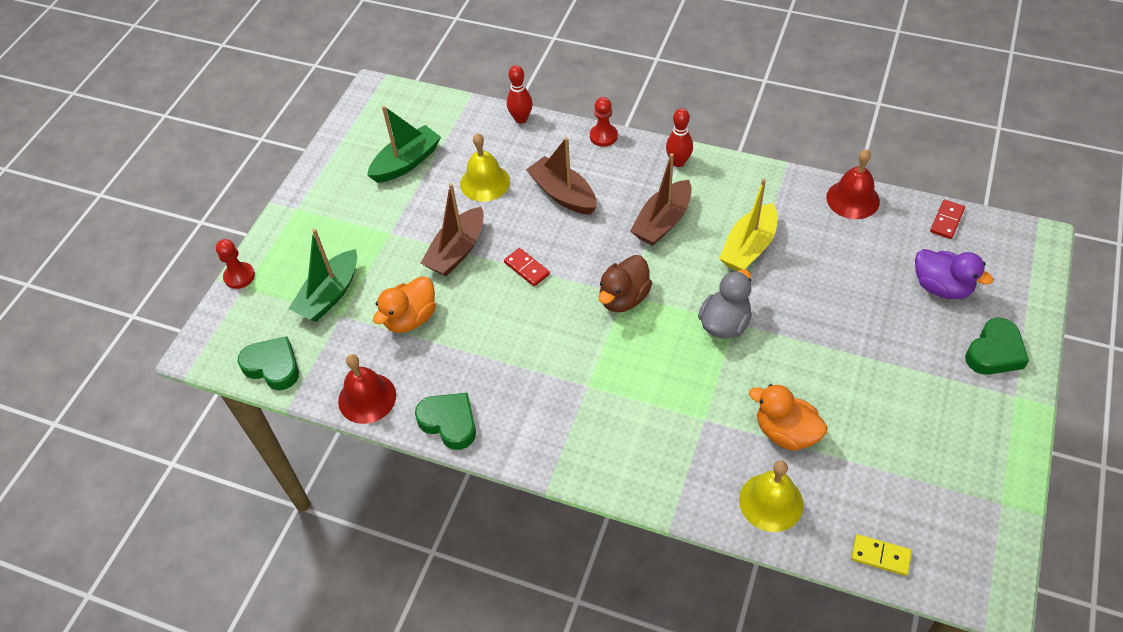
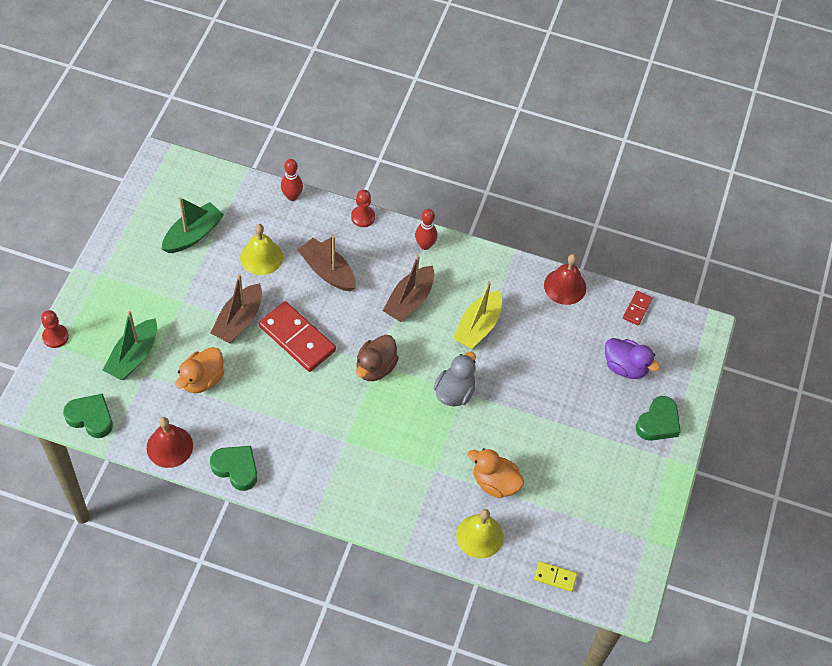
camera: 10 degrees left, 5 degrees up
red domino [504,248,550,286] -> red domino [259,301,336,372], size x2.04

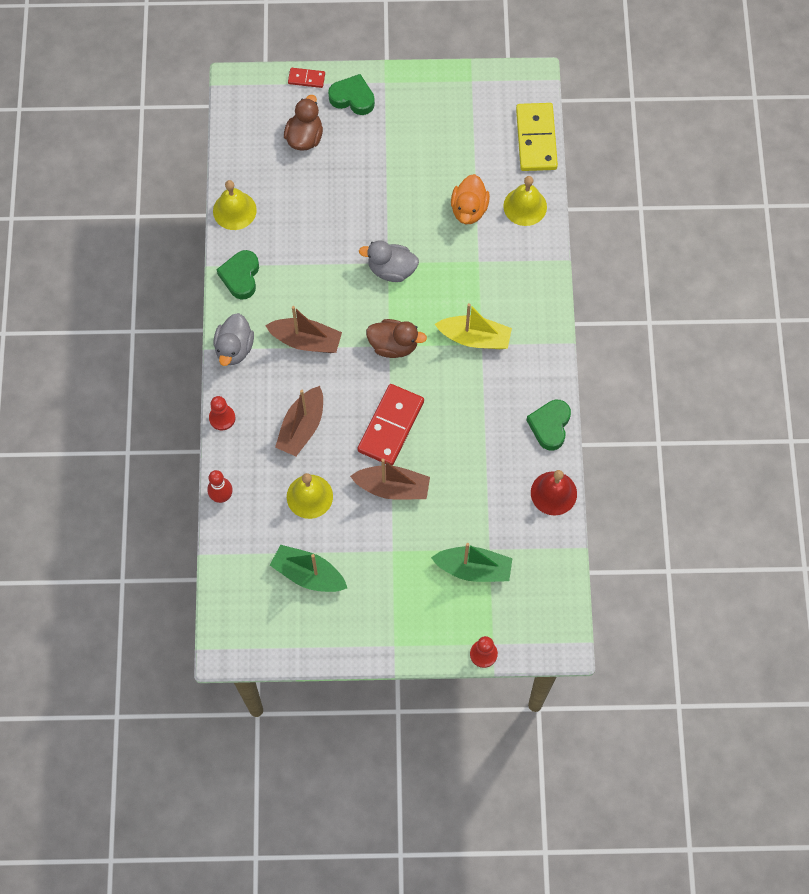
camera: 105 degrees left, 10 degrees up
green heart [63,394,113,438] -> green heart moved to [216,250,259,299]
orange duck [175,347,224,393] -> none
red bowling pin [415,209,438,250] -> grey duck [214,313,254,366]
yellow boat [453,281,502,349] -> yellow boat moved to [435,303,512,349]
yellow domino [534,561,577,592] -> yellow domino [516,103,558,171], size x2.04
red bell [544,254,586,305] -> yellow bell [213,180,257,230]
purple duck [605,338,660,379] -> brown duck [284,95,323,151]
red domino [623,291,653,326] -> red domino moved to [288,68,325,88]

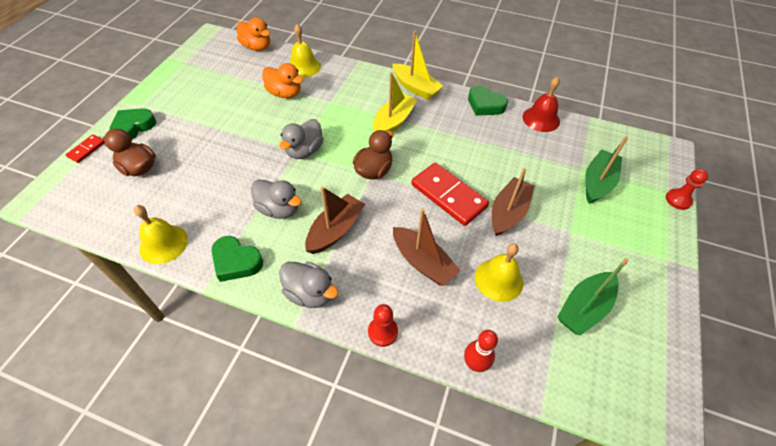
camera: 70 degrees left, 15 degrees down
yellow domino [516,103,558,171] -> orange duck [237,17,270,51]
none -> grey duck [251,179,302,219]
none -> yellow boat [392,31,444,100]

